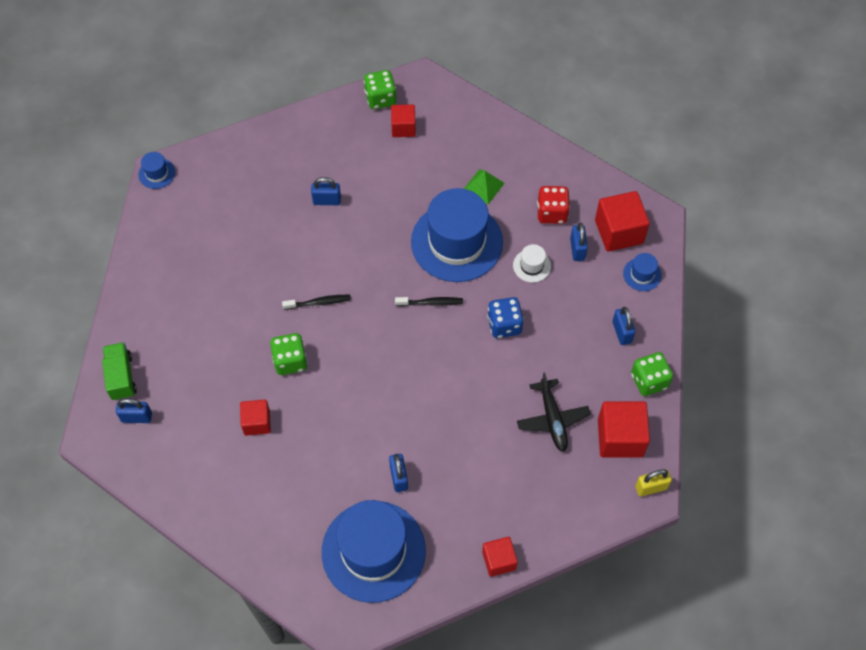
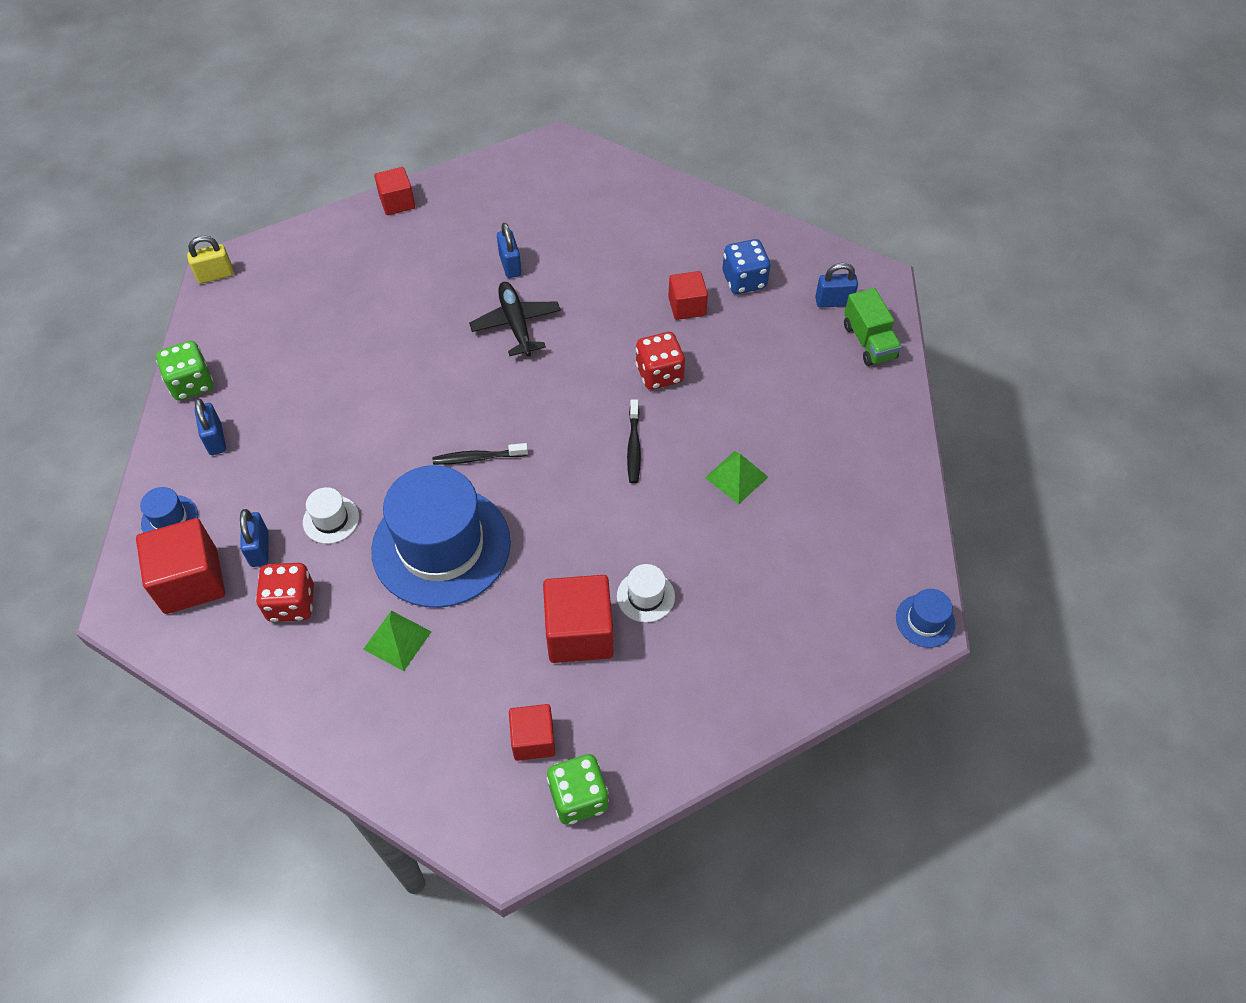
camera: 175 degrees right, 5 degrees down
green dice [270,333,308,375] -> red dice [636,332,685,390]
black toothbrush [282,295,351,310] -> black toothbrush turned 75 degrees counterclockwise [627,399,641,484]
blue padlock [311,177,341,205] -> white hat [617,564,675,623]
blue hat [322,500,426,603] -> none
blue dice [487,297,524,338] -> blue dice moved to [723,239,771,294]
black plane [517,372,591,452] -> black plane moved to [469,282,561,356]
red cube [598,401,650,458] -> red cube moved to [543,575,613,663]
none -> green pyramid [705,451,768,504]

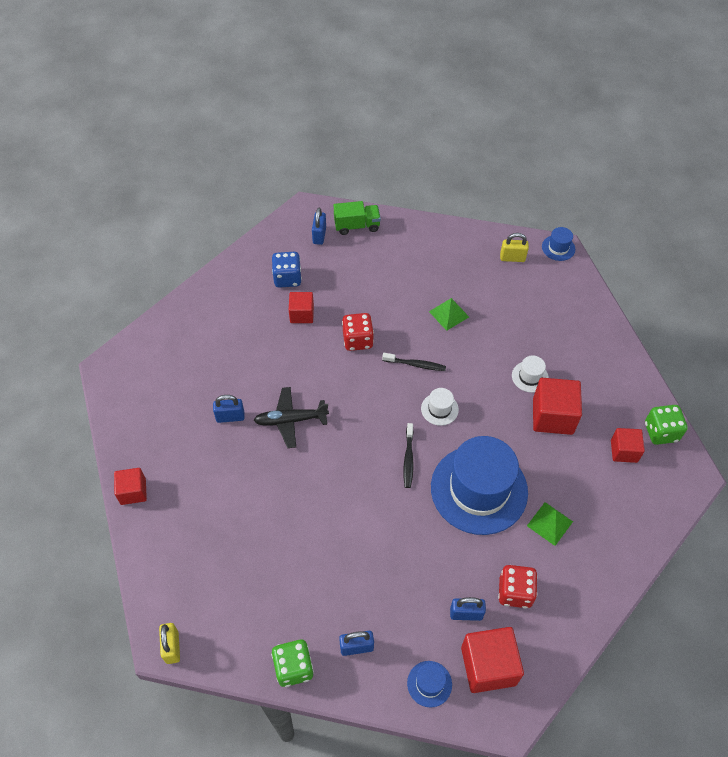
camera: 80 degrees left, 0 degrees up
white hat [303,487,359,544] -> white hat moved to [421,388,459,426]
none -> yellow padlock [500,233,529,262]

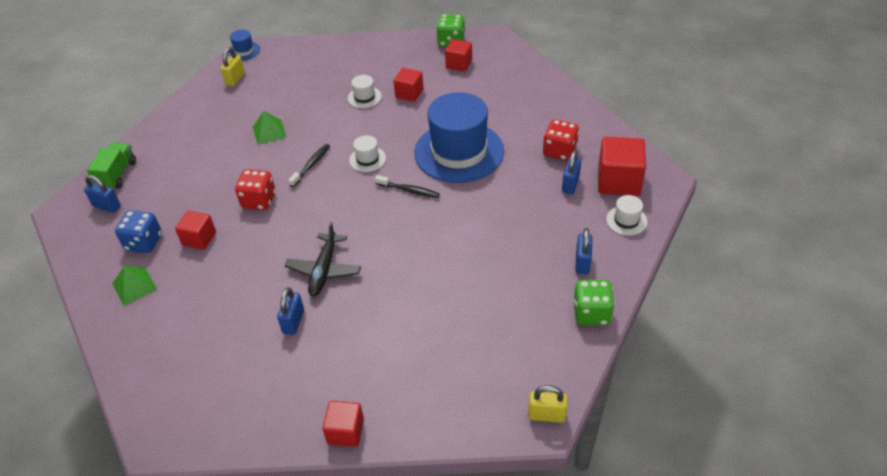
camera: 70 degrees left, 10 degrees down
blue hat [407,661,452,708] -> white hat [606,195,647,236]
green pyramid [527,502,573,546] -> green pyramid moved to [112,266,157,306]
red cube [533,378,582,435] -> red cube [393,68,424,102], size x0.61

